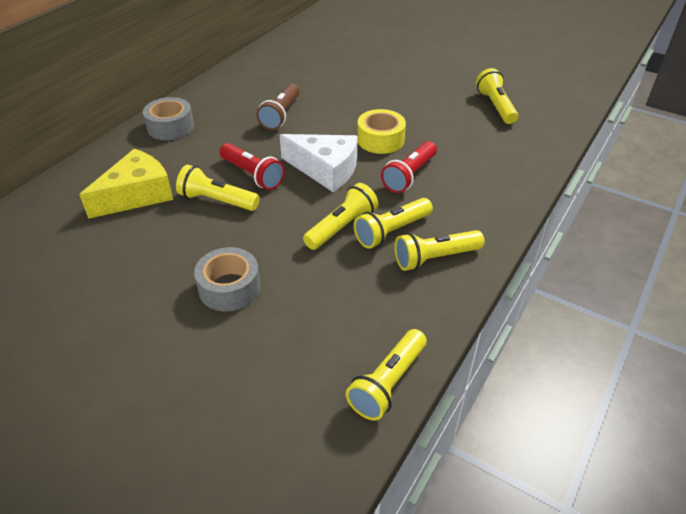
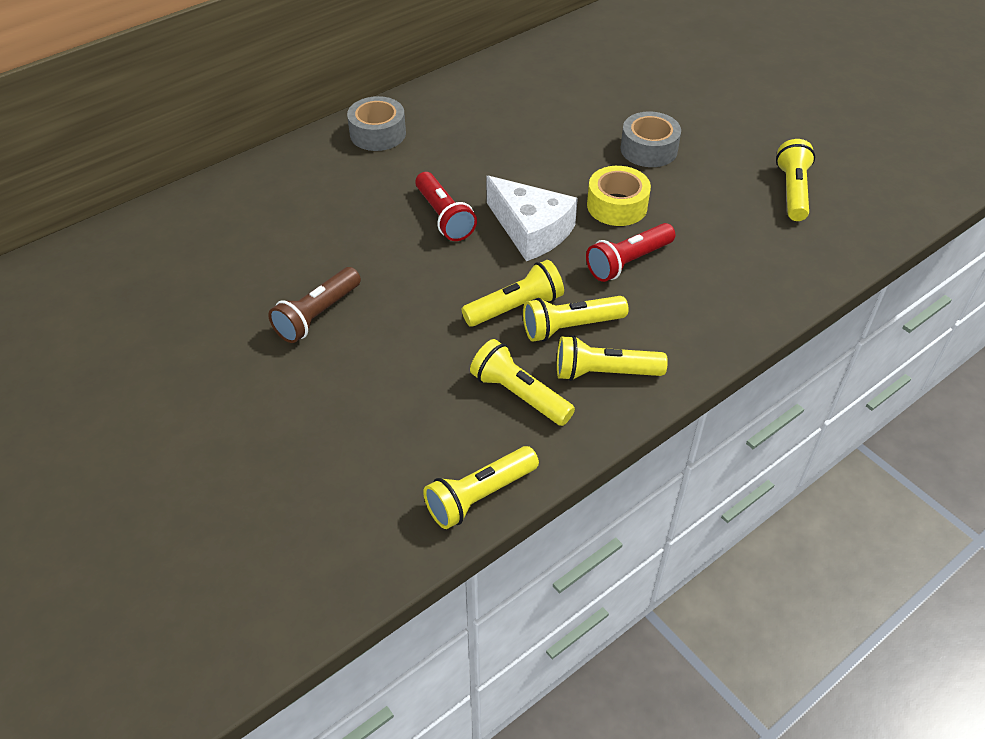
camera: 20 degrees right, 5 degrees up
yellow cheese [79,149,173,219] -> none
yellow flashlight [176,165,260,211] -> yellow flashlight moved to [470,339,575,426]
grey tape [194,247,261,311] -> grey tape moved to [620,112,681,167]
brown flashlight [256,84,300,130] -> brown flashlight moved to [268,267,361,343]

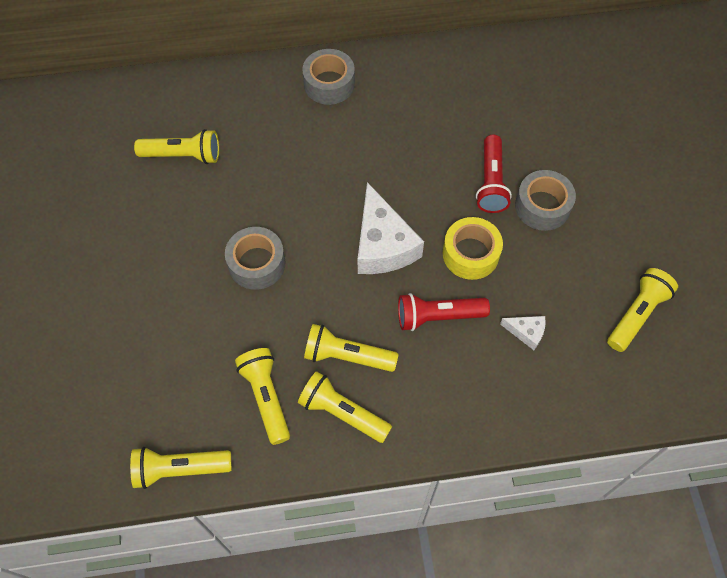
camera: 30 degrees right, 15 degrees up
brown flashlight [268,267,361,343] -> none
red flashlight [415,172,477,241] -> red flashlight moved to [476,135,512,213]
yellow flashlight [462,260,564,327] -> yellow flashlight moved to [134,129,219,164]
none -> grey tape [225,227,285,290]
none -> white cheese [500,316,546,350]

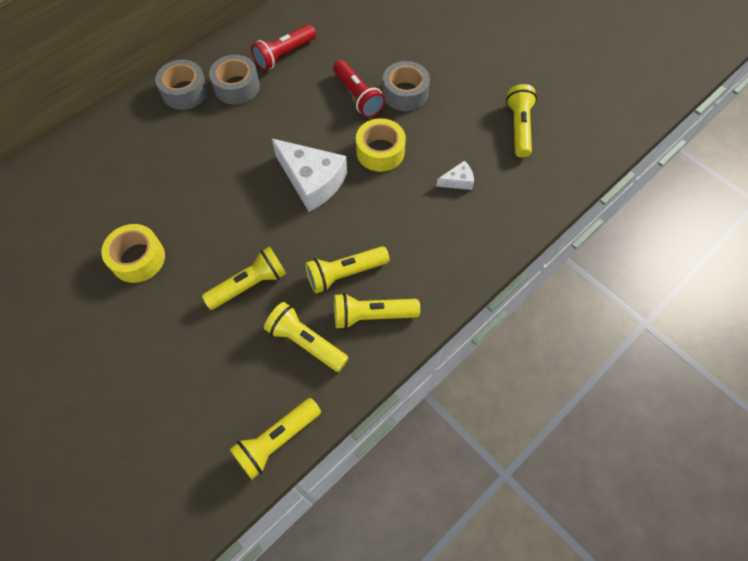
camera: 35 degrees left, 0 degrees up
yellow flashlight [134,129,219,164] -> yellow flashlight moved to [202,246,286,310]
grey tape [225,227,285,290] -> grey tape moved to [209,55,260,105]
red flashlight [398,293,490,331] -> red flashlight moved to [251,24,316,71]
none -> yellow tape [101,224,165,283]

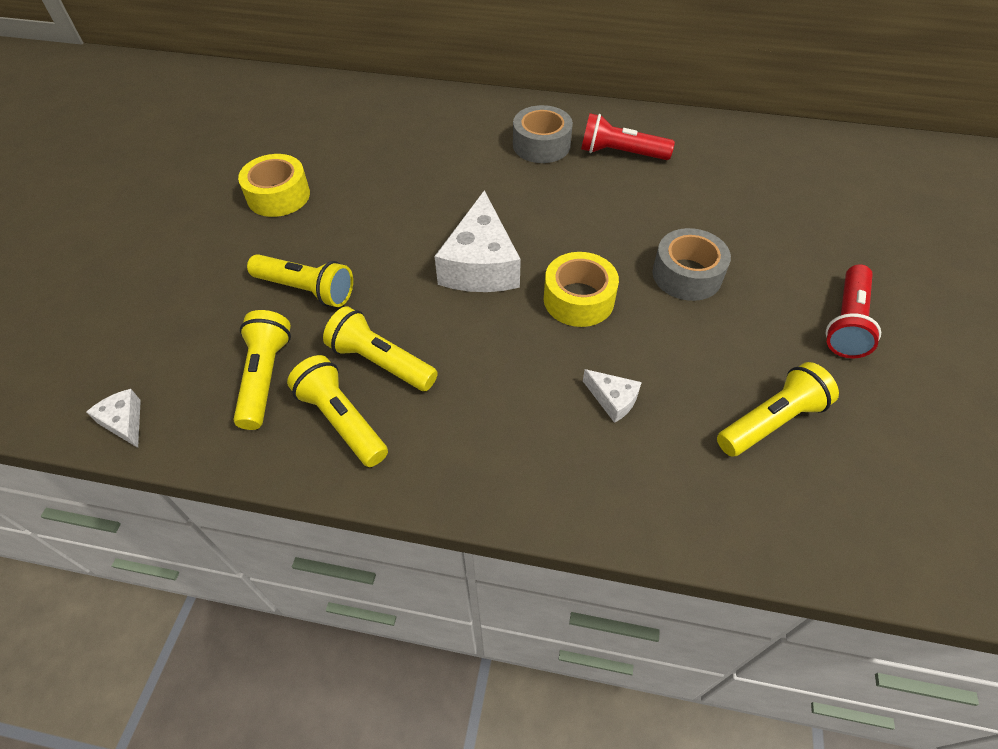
camera: 55 degrees right, 10 degrees down
grey tape [155,60,208,110] -> none
yellow flashlight [230,398,321,480] -> white cheese [86,389,141,448]
red flashlight [333,60,385,118] -> red flashlight moved to [826,264,881,358]

